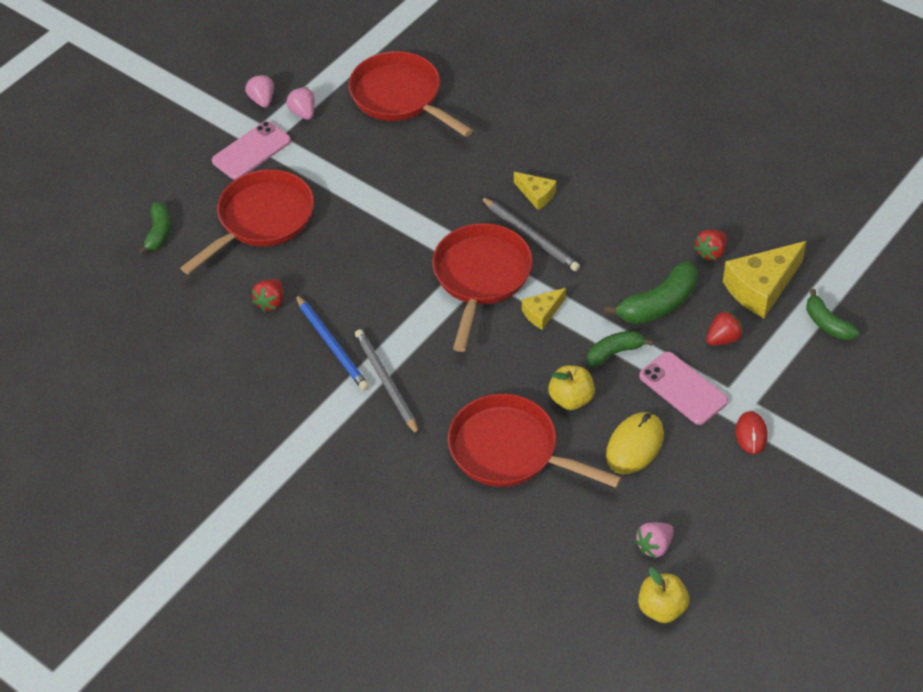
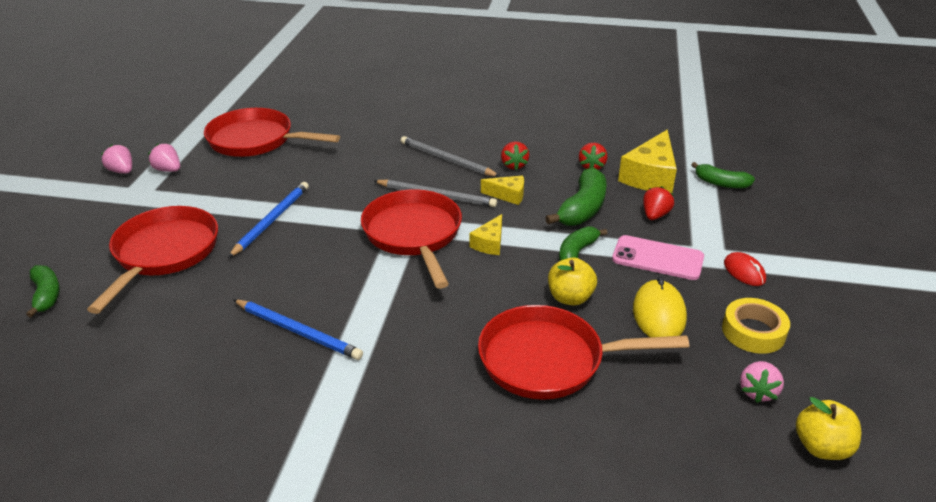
camera: 30 degrees left, 15 degrees down
pink phone [212,121,291,180] -> none
red strawberry [252,279,283,312] -> red strawberry moved to [501,141,529,170]
grey pencil [355,329,419,436] -> grey pencil moved to [401,136,500,177]
yellow cheese [514,172,556,210] -> yellow cheese moved to [481,175,524,205]
none -> blue pencil [228,182,309,258]
none -> yellow tape [722,298,790,354]

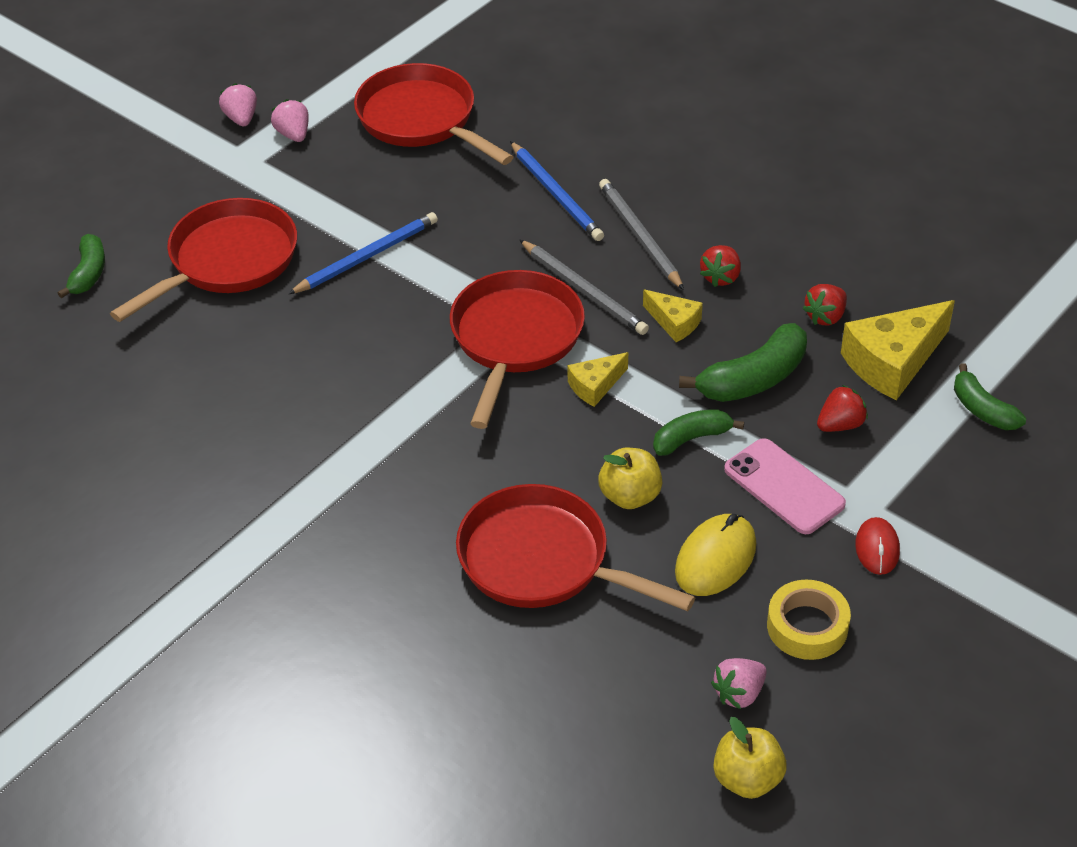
camera: 30 degrees right, 10 degrees up
blue pencil [233,299,363,360] -> blue pencil moved to [510,141,604,241]

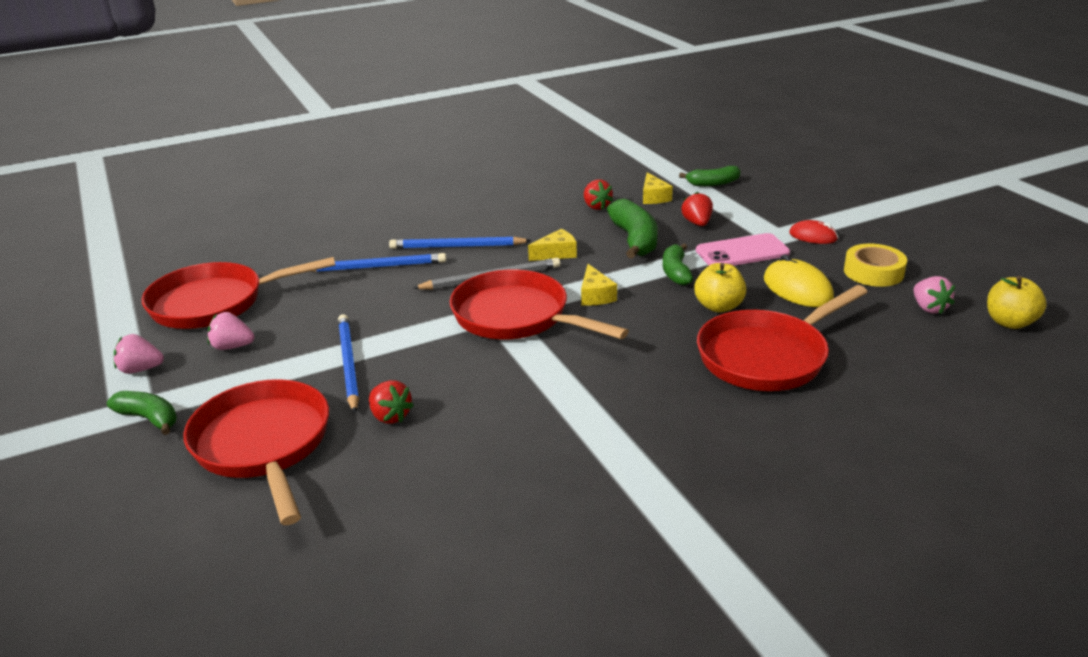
camera: 65 degrees left, 15 degrees down
green banana [58,234,105,298] -> green banana moved to [107,391,177,435]
pink strawberry [219,83,257,126] -> pink strawberry moved to [208,312,254,350]
grey pencil [599,179,684,290] -> blue pencil [389,236,532,249]
red strawberry [700,245,741,287] -> red strawberry moved to [369,380,414,424]
yellow cheese [841,300,955,400] -> yellow cheese [643,172,673,204], size x0.54

